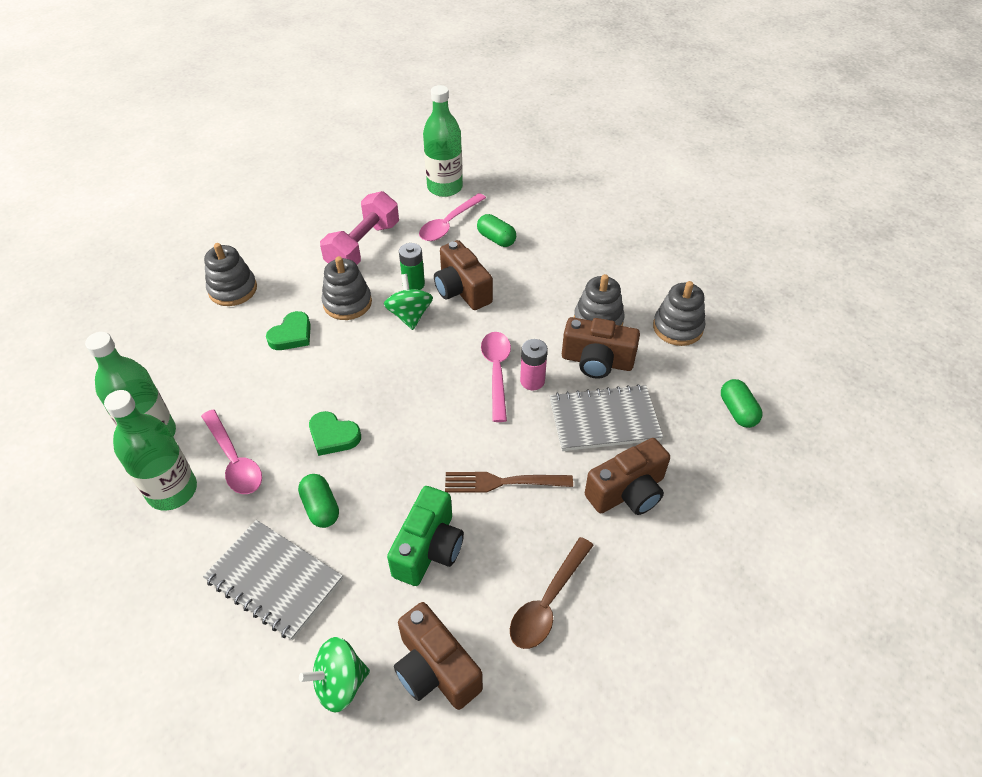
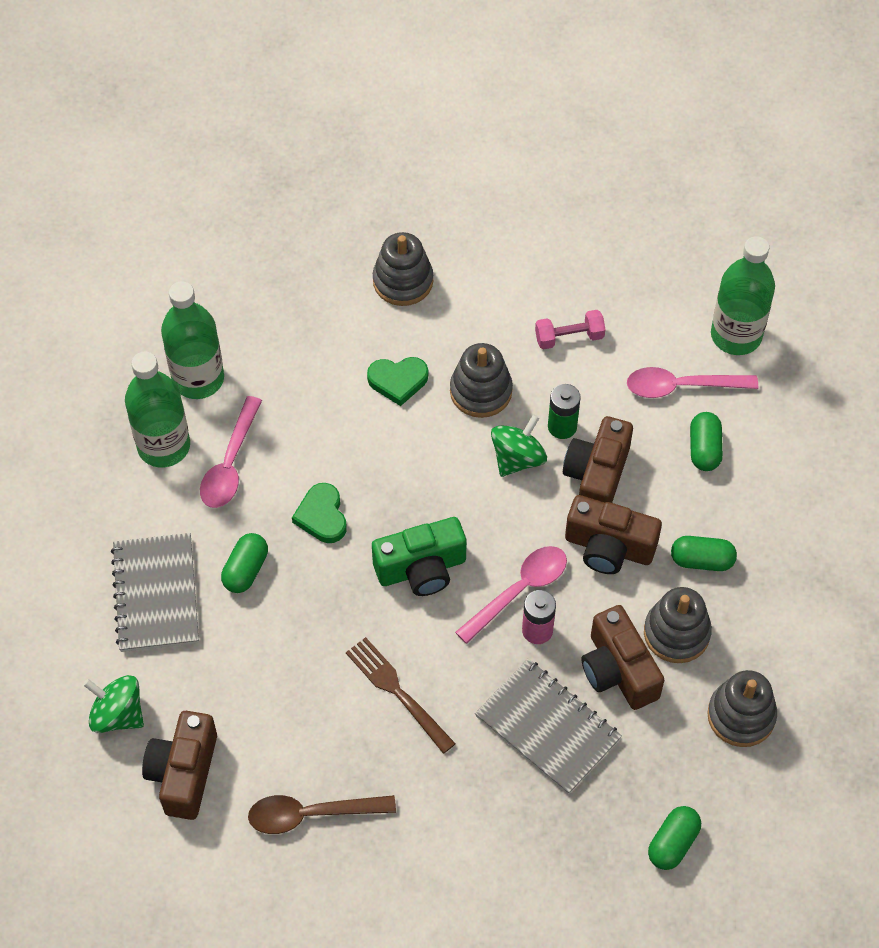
camera: 50 degrees right, 10 degrees up
pink dumbbell [320,191,399,265] -> pink dumbbell [535,310,606,349], size x0.55
green camera [387,486,464,586] -> green camera moved to [372,517,467,596]
brown camera [585,438,670,515] -> brown camera moved to [565,495,662,574]
none -> green capsule [671,536,737,571]

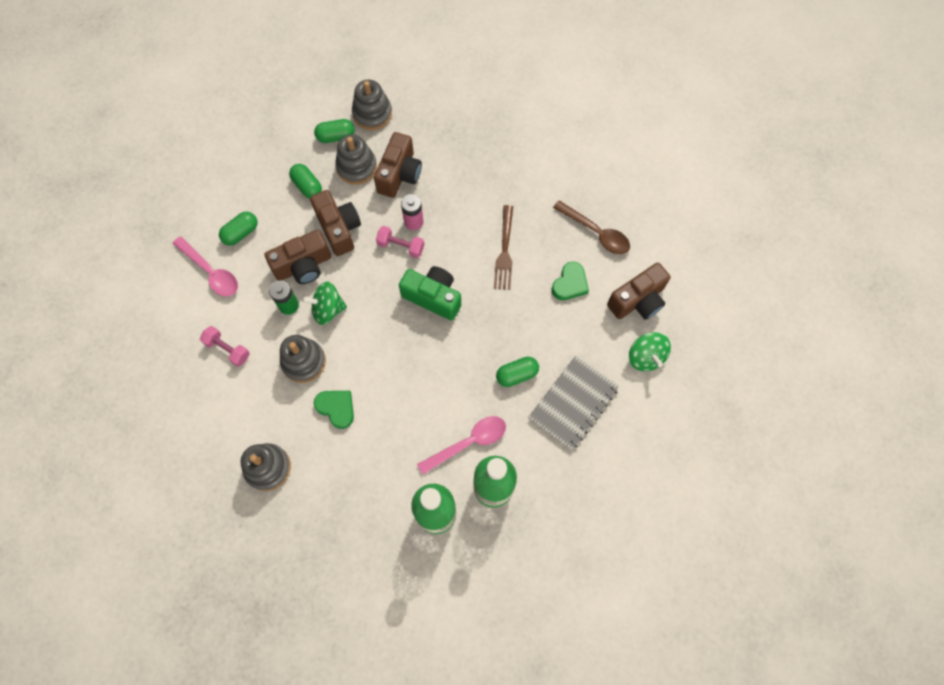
camera: 135 degrees left, 10 degrees up
green heart [292,483,347,543] -> green heart moved to [552,262,589,300]
pink spoon [455,546,567,644] -> pink dumbbell [376,226,424,258]
grey notebook [475,659,622,794] -> none
green capsule [648,806,701,870] -> green capsule moved to [314,119,355,143]
green bottle [711,236,775,355] -> none

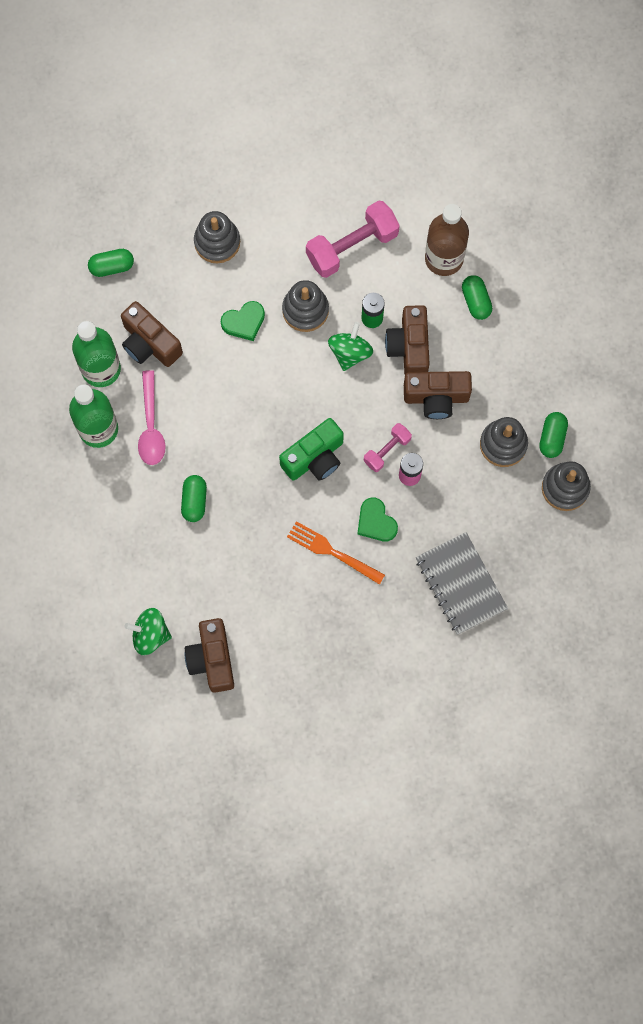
camera: 115 degrees right, 5 degrees up
pink spoon [173,236,238,297] -> brown bottle [425,204,469,276]
pink dumbbell [200,326,250,367] -> pink dumbbell [306,200,400,278], size x1.83
green capsule [289,164,322,199] -> green capsule moved to [88,249,134,277]
brown camera [374,132,422,198] -> brown camera moved to [121,301,183,367]
brown fork [494,205,513,290] -> orange fork [287,521,385,585]
grey notebook [528,355,619,451] -> grey notebook moved to [416,532,508,635]
green heart [552,262,589,300] -> green heart moved to [357,498,398,541]
brown spoon [553,200,630,254] -> none

